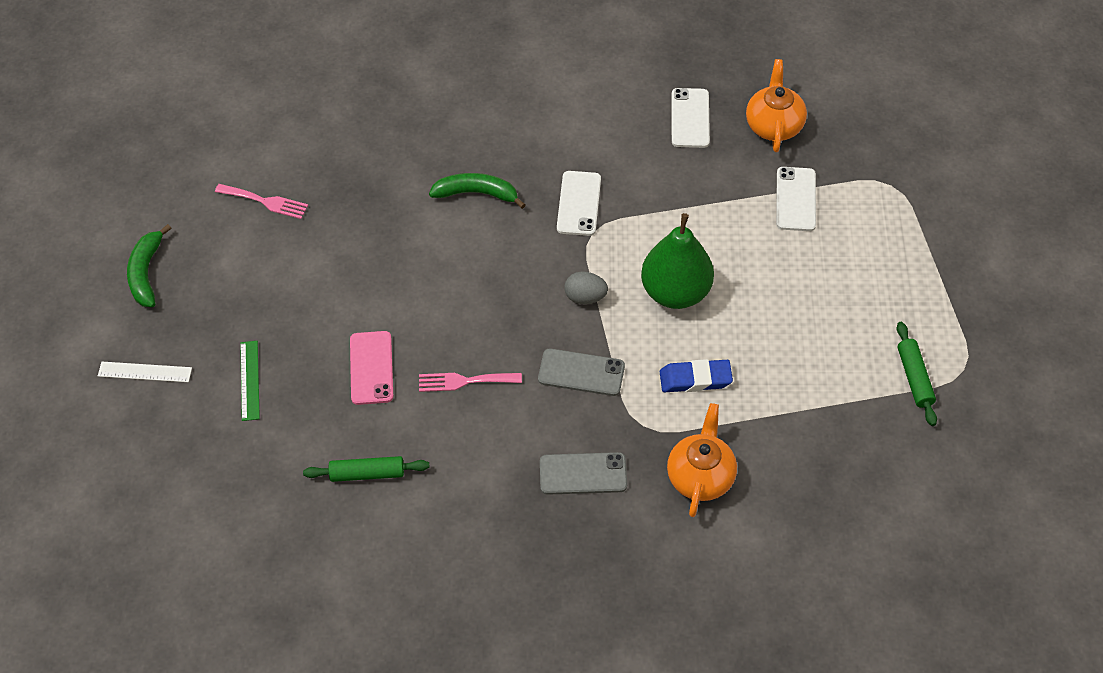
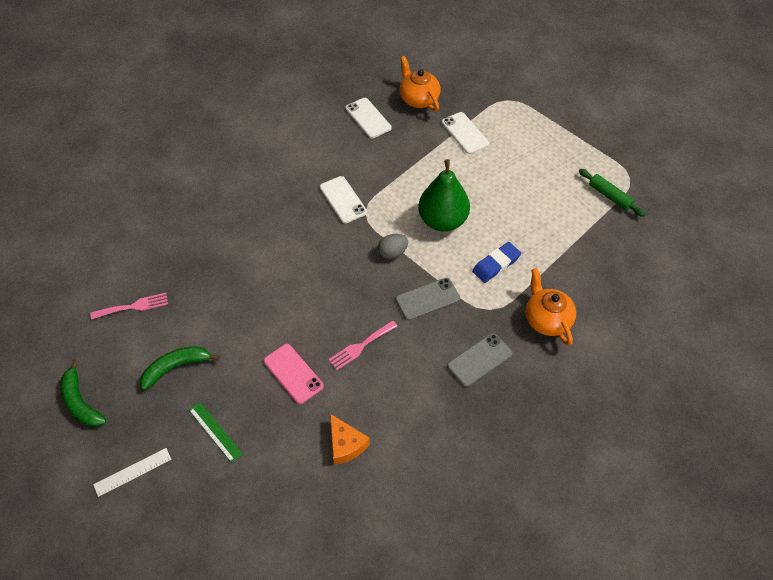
camera: 35 degrees left, 0 degrees up
green rolling pin [303,456,429,482] -> orange cheese [330,414,370,465]
green banana [429,173,526,209] -> green banana moved to [140,346,220,390]

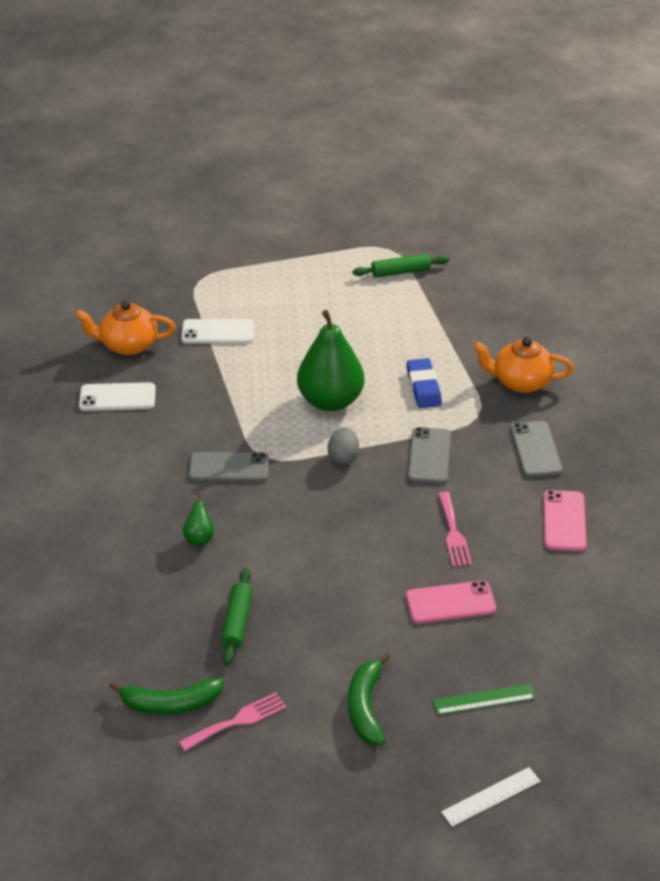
camera: 60 degrees left, 15 degrees down
green banana [60,359,107,427] -> green banana moved to [109,678,224,715]
pink fork [90,293,168,320] -> pink fork turned 45 degrees clockwise [179,692,287,751]
white ruler [93,448,172,497] -> white ruler turned 60 degrees clockwise [441,767,541,827]
white phone [320,176,367,223] -> grey phone [189,452,269,482]
orange cheese [330,414,370,465] -> none
none -> green pear [183,493,214,545]
none -> green rolling pin [221,568,252,666]
none -> pink phone [543,490,587,551]

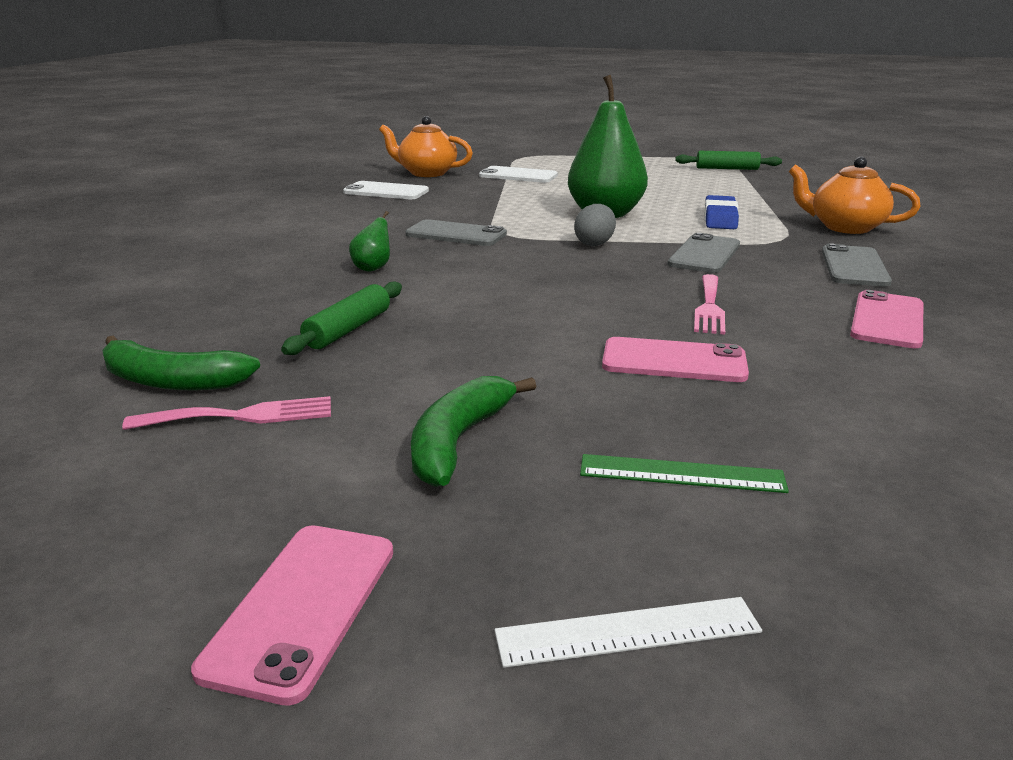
camera: 20 degrees right, 15 degrees down
none -> pink phone [191,526,393,706]

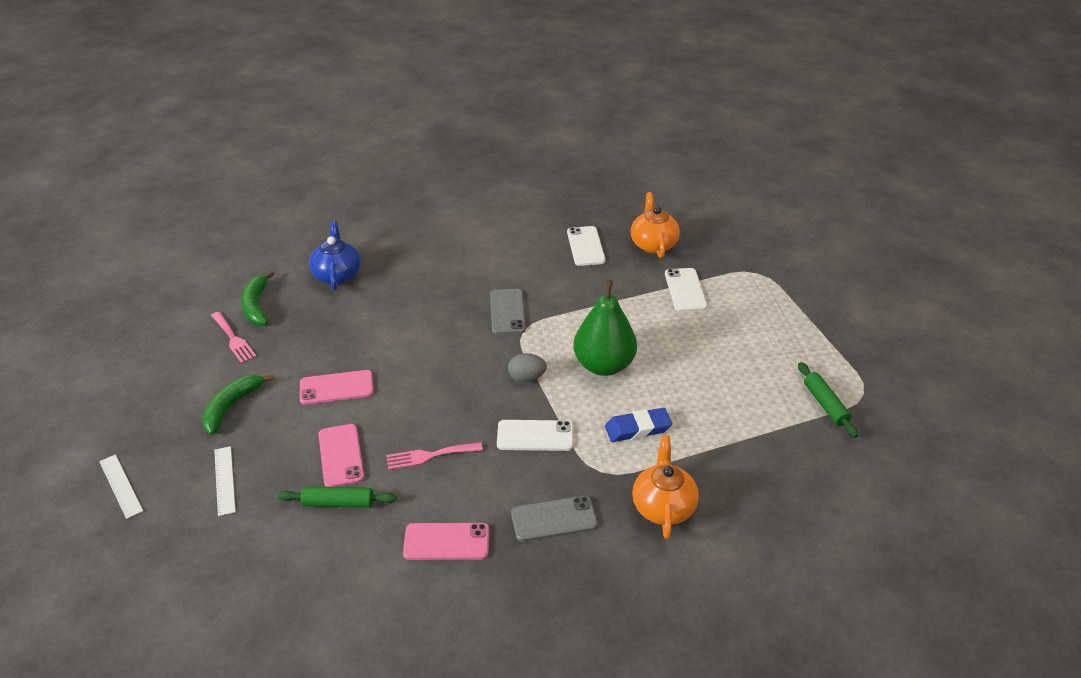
camera: 65 degrees right, 15 degrees up
pink phone [191,526,393,706] -> pink phone moved to [300,370,373,405]
green rolling pin [281,282,402,355] -> green rolling pin moved to [278,486,397,508]
green pear [349,211,390,272] -> none
green banana [411,376,536,487] -> green banana turned 60 degrees counterclockwise [202,374,275,435]
green ruler [580,454,789,493] -> white ruler [214,446,236,516]
grey phone [668,233,740,273] -> white phone [497,420,573,451]
none -> blue teapot [309,221,361,290]

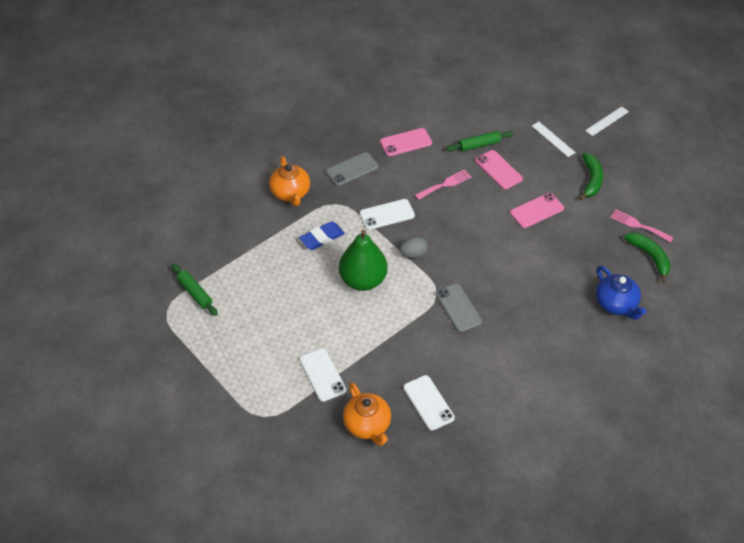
camera: 160 degrees right, 10 degrees up
white ruler [99,454,143,519] -> white ruler turned 75 degrees counterclockwise [585,106,629,136]

